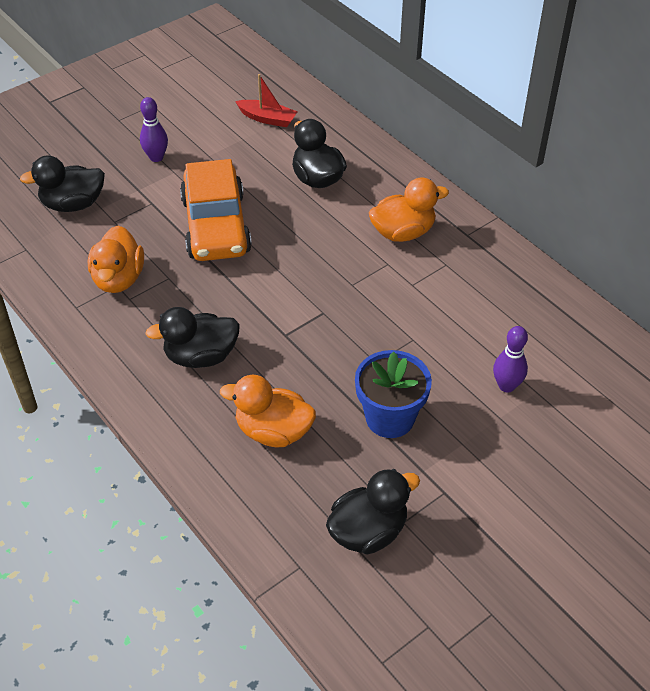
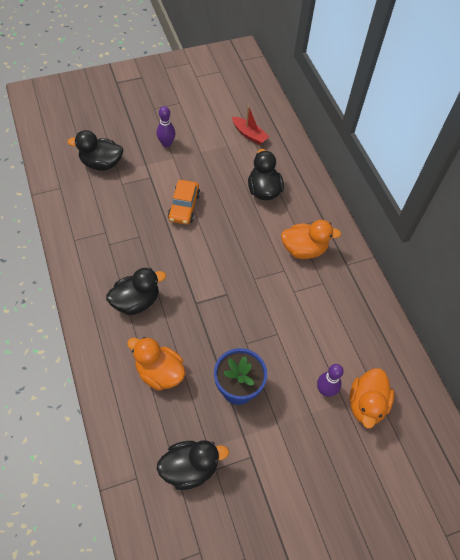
camera: 15 degrees right, 10 degrees up
orange duck [88,225,144,293] -> orange duck moved to [349,368,394,428]
black duck [145,307,240,368] -> black duck turned 150 degrees clockwise [106,268,166,315]
orange car [180,159,252,261] -> orange car [168,180,200,224], size x0.59

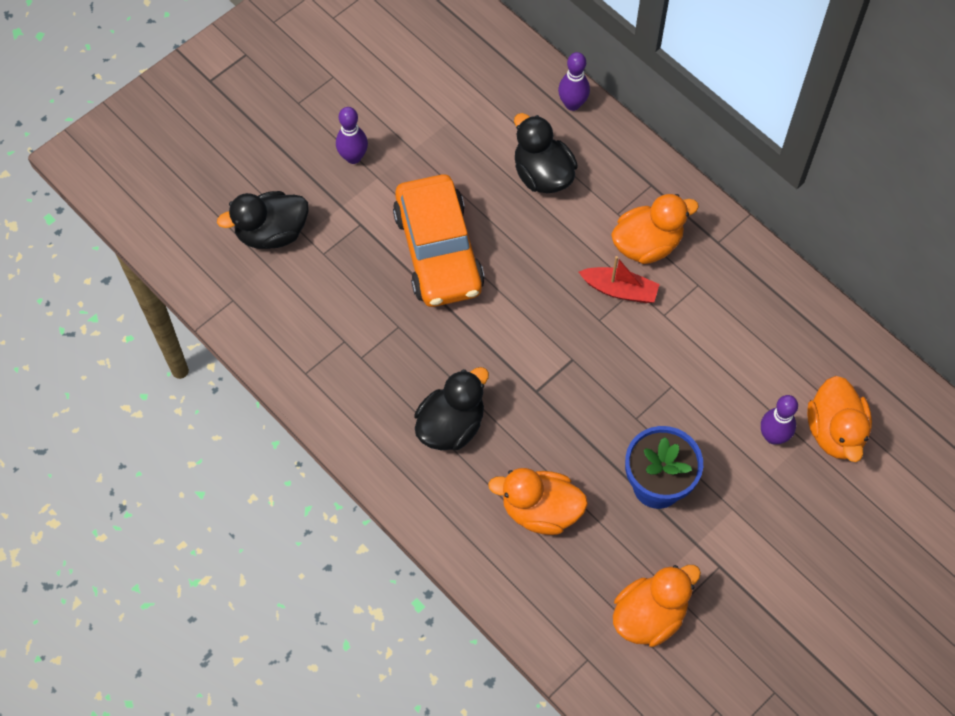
camera: 20 degrees left, 5 degrees up
black duck [157,440,229,490] -> orange duck [613,565,701,647]
orange car [168,180,200,224] -> orange car [393,174,485,307], size x1.68
red boat [232,106,270,145] -> red boat moved to [579,256,660,303]
none -> purple bowling pin [558,52,590,111]

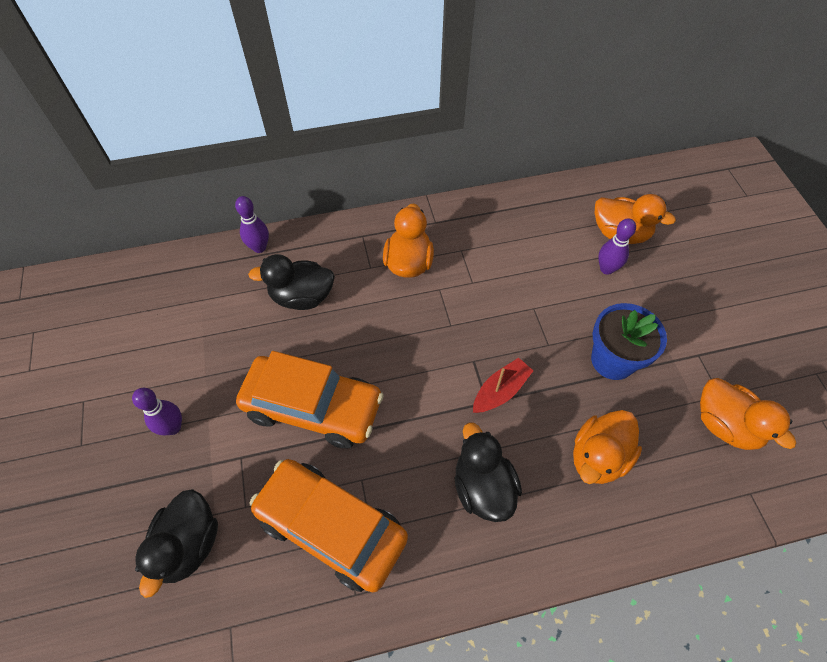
camera: 60 degrees left, 5 degrees down
red boat [579,256,660,303] -> red boat moved to [473,358,533,413]
orange duck [613,565,701,647] -> orange duck turned 150 degrees clockwise [700,378,796,450]
none -> orange car [250,459,408,592]

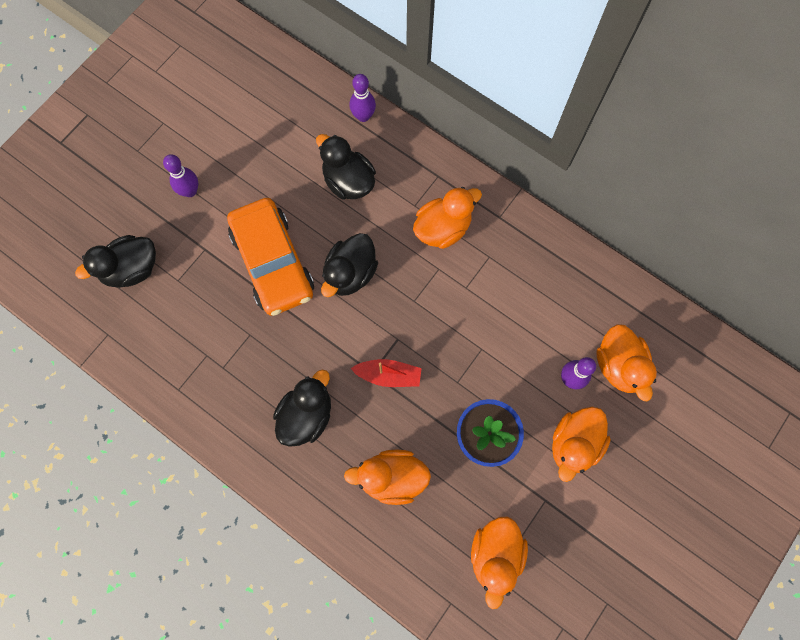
camera: 50 degrees right, 15 degrees up
orange car [250,459,408,592] -> none
none -> black duck [321,233,378,297]
none -> orange duck [552,406,611,482]

